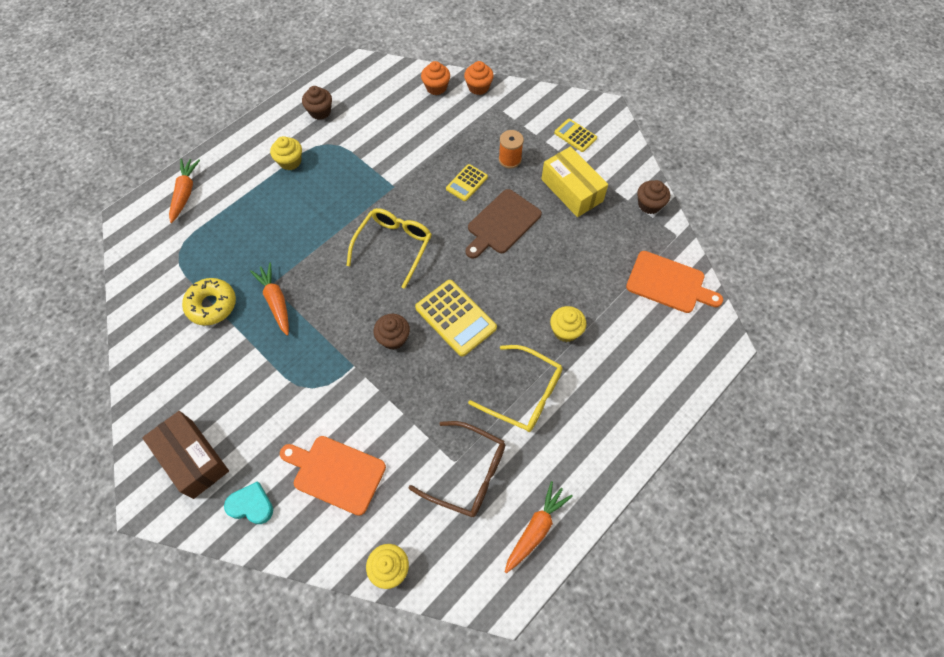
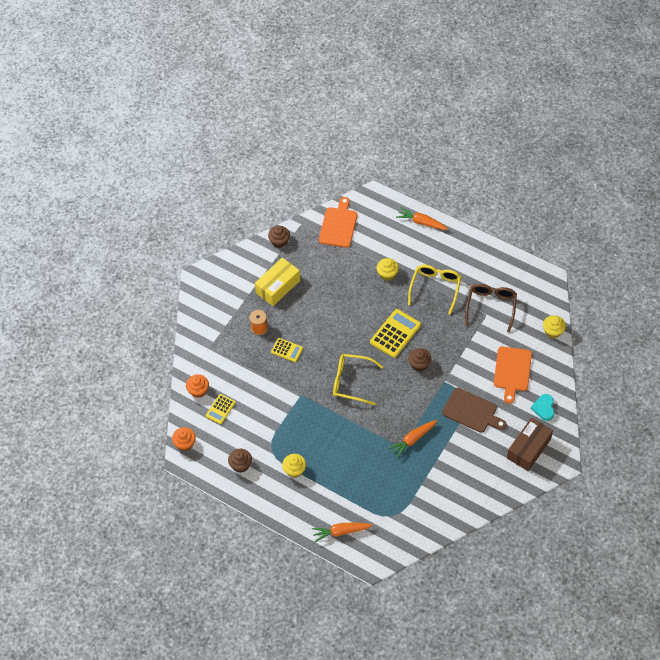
camera: 100 degrees left, 5 degrees down
yellow donut [182,278,236,326] -> none
orange cupcake [464,61,494,95] -> orange cupcake moved to [172,427,196,451]
brown cutting board [466,189,542,259] -> brown cutting board moved to [442,388,506,433]
orange carrot [505,481,573,573] -> orange carrot moved to [396,207,448,230]
yellow calculator [554,119,597,152] -> yellow calculator moved to [206,394,236,424]

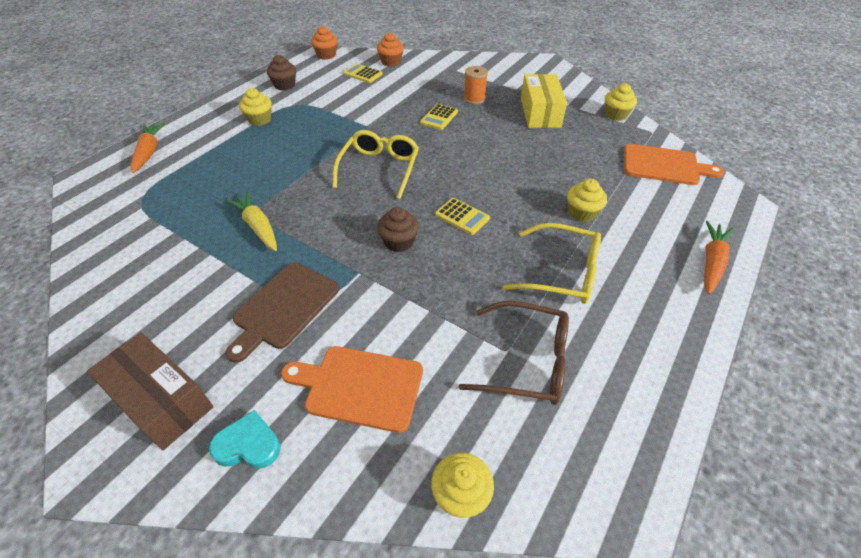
camera: 90 degrees right, 10 degrees down
yellow box [255,258,300,306] -> yellow box turned 45 degrees clockwise [521,74,567,128]
brown cupcake [268,226,290,248] -> yellow cupcake [605,83,637,121]
yellow calculator [370,309,421,358] -> yellow calculator [435,198,490,235], size x0.59
orange carrot [388,420,438,459] -> yellow carrot [226,191,277,251]

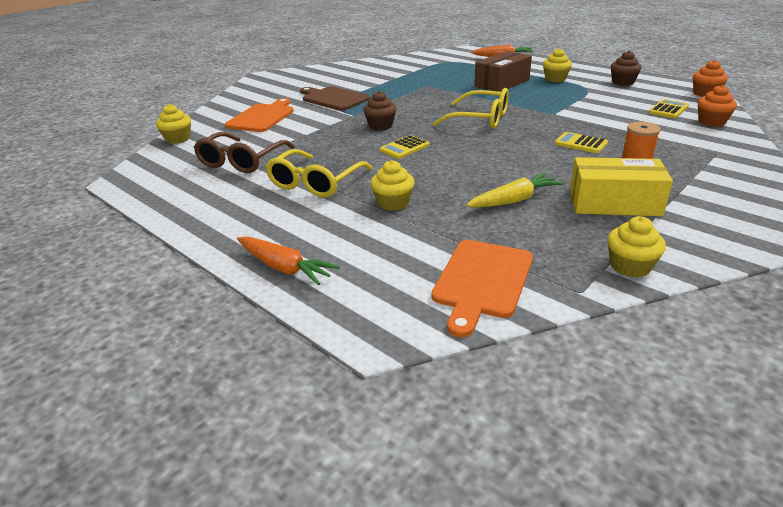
camera: 100 degrees right, 15 degrees down
brown box [87,333,213,450] -> brown box moved to [474,51,532,92]
turquoise heart [209,410,280,469] -> none
yellow carrot [226,191,277,251] -> yellow carrot moved to [466,173,564,208]

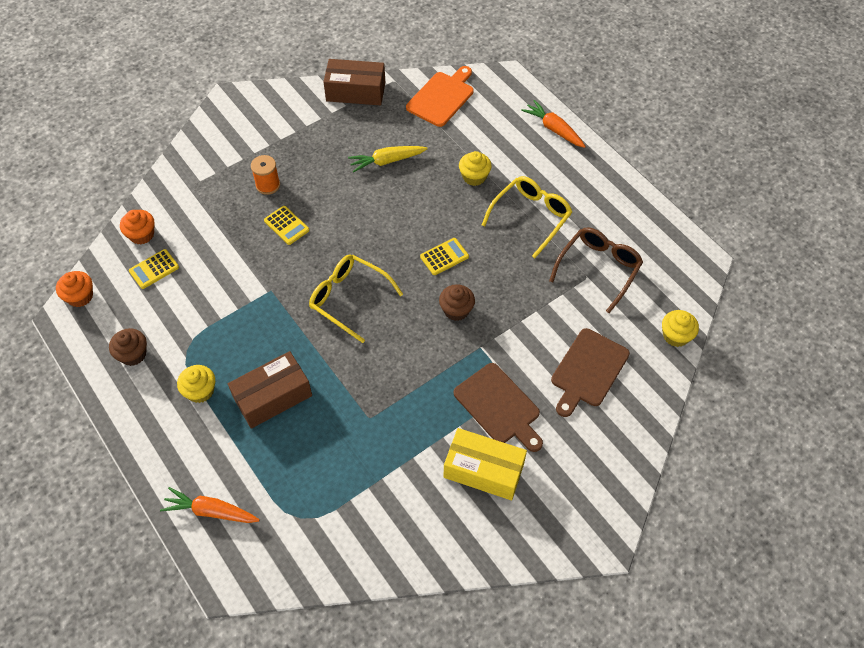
camera: 170 degrees left, 25 degrees up
orange cutting board [225,98,294,132] -> brown cutting board [551,328,630,417]
yellow box [570,157,673,216] -> yellow box moved to [444,428,527,500]
yellow cupcake [607,216,666,278] -> brown box [323,59,385,105]

